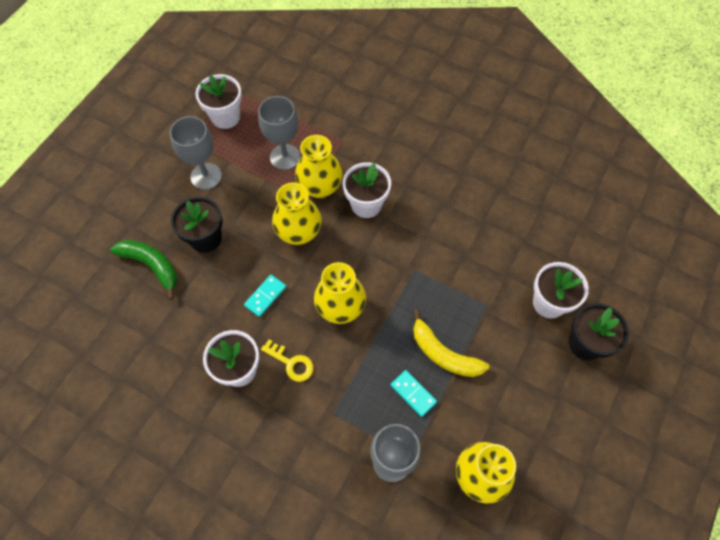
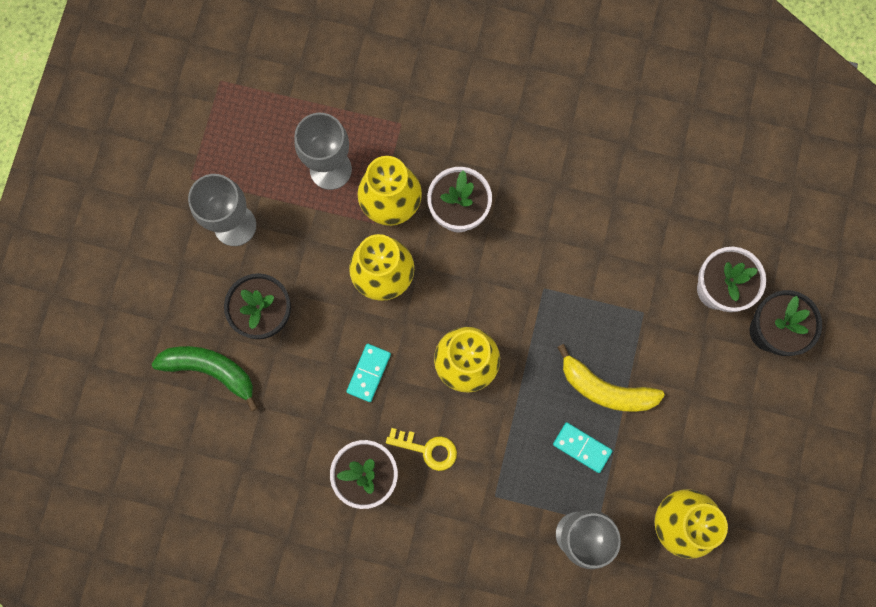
camera: 15 degrees left, 15 degrees up
white flower pot [195,74,242,129] -> none

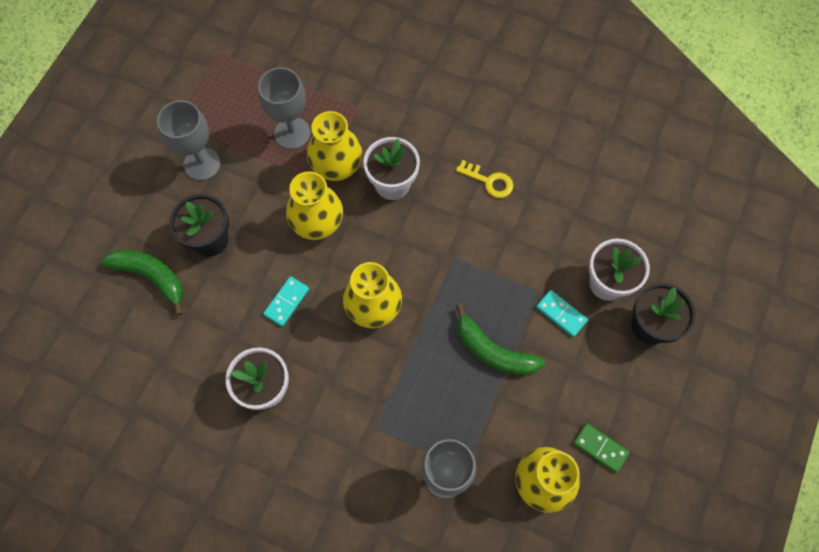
camera: 10 degrees right, 10 degrees down
yellow key [386,428,457,471] -> yellow key moved to [456,160,513,198]
turquoise domino [553,422,613,473] -> turquoise domino moved to [536,290,588,337]
yellow banana [557,344,665,412] -> green banana [456,304,545,375]
none -> green domino [573,423,630,473]

